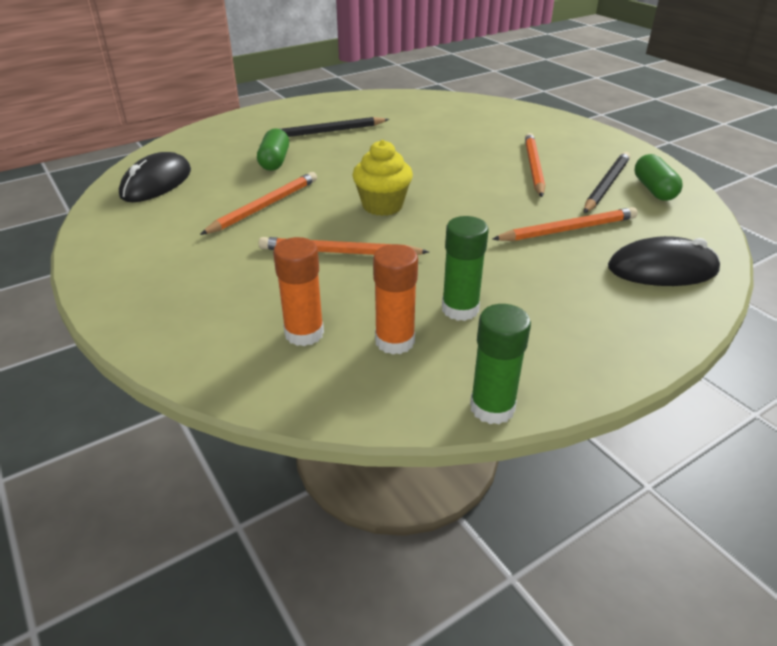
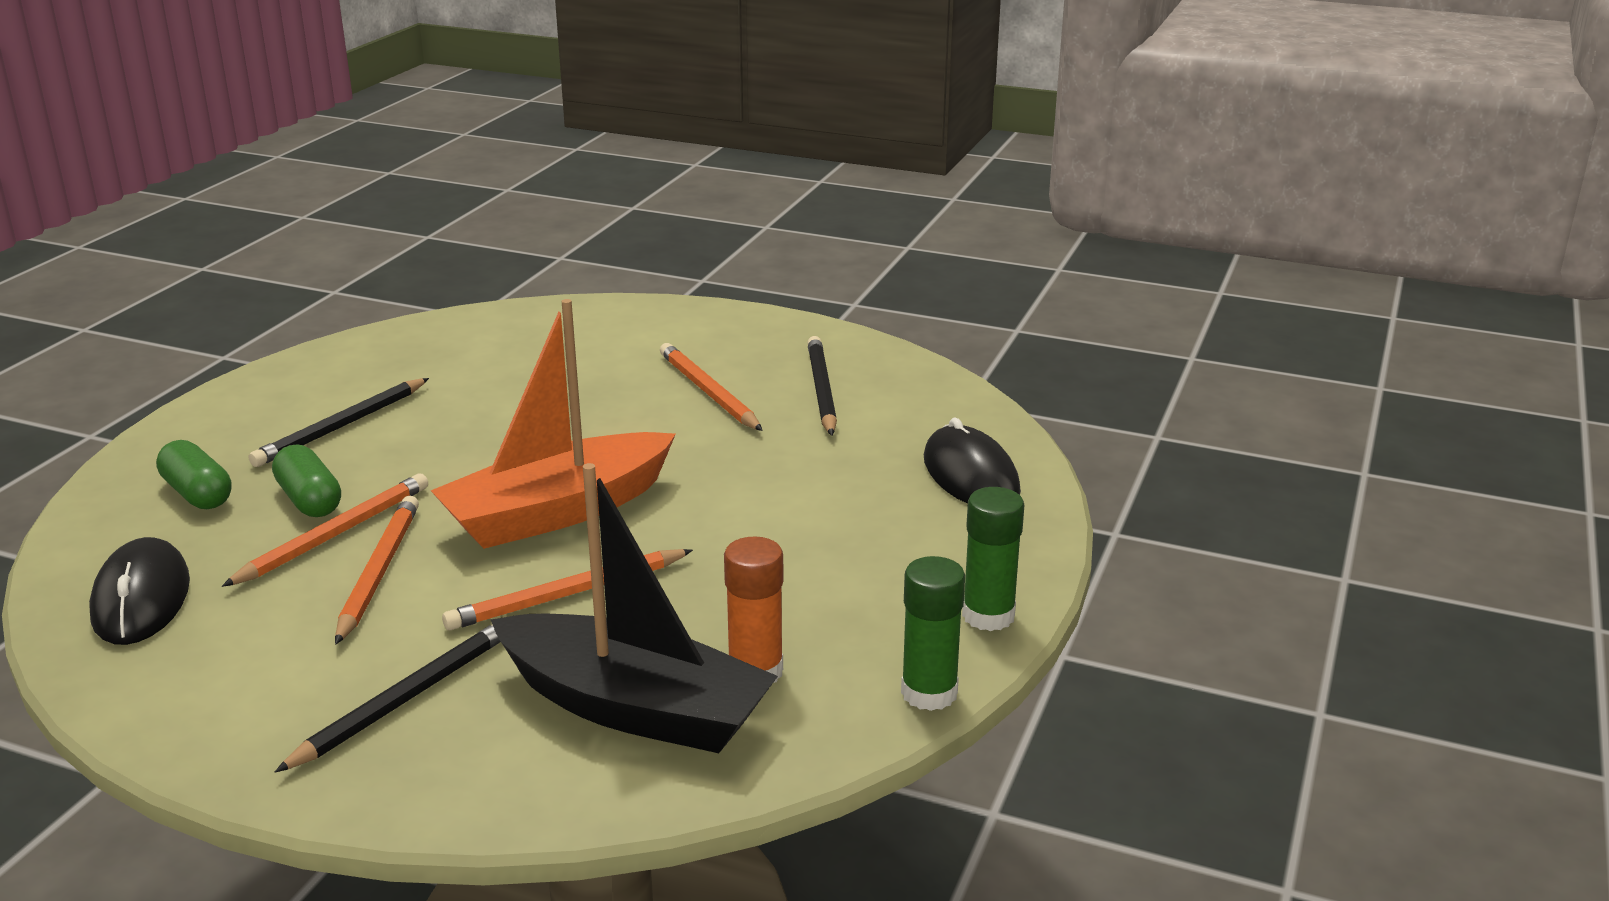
camera: 35 degrees left, 10 degrees down
orange glue stick [273,237,324,346] -> black boat [490,463,778,753]
yellow cupcake [352,140,413,216] -> orange boat [431,299,676,549]
green glue stick [442,216,489,321] -> green glue stick moved to [962,487,1024,631]
orange pencil [492,207,638,241] -> orange pencil moved to [222,474,428,587]
black mouse [608,236,720,286] -> black mouse turned 75 degrees counterclockwise [924,418,1021,504]
green capsule [634,154,683,201] -> green capsule moved to [156,440,232,509]
none -> black pencil [275,625,501,772]

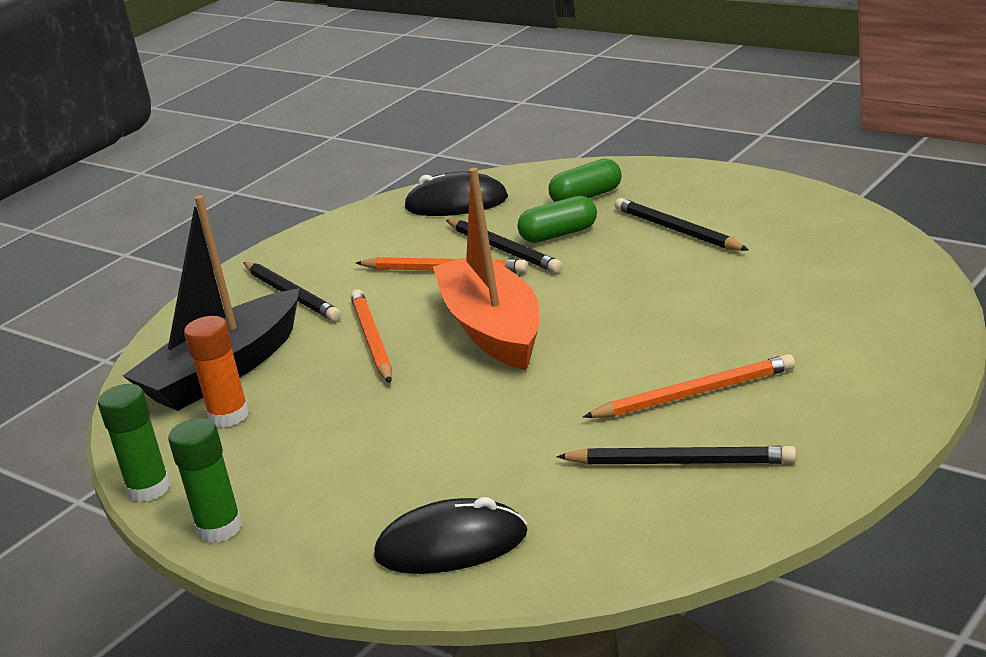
camera: 110 degrees right, 0 degrees up
orange pencil [222,474,428,587] -> black pencil [446,219,563,273]

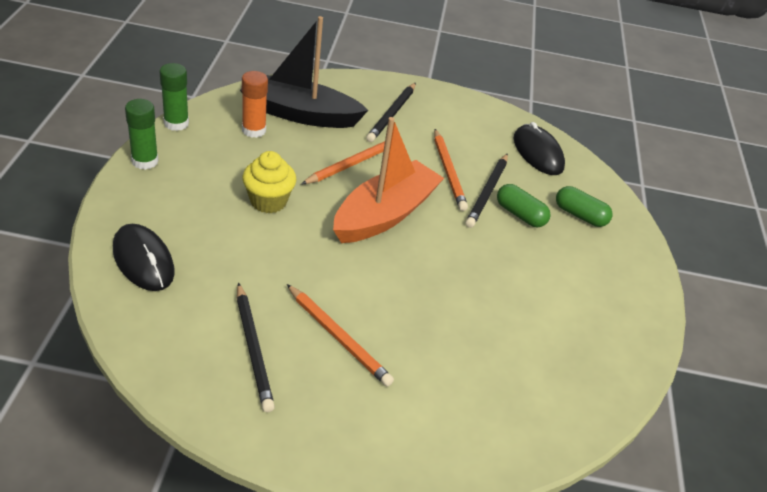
camera: 50 degrees right, 15 degrees up
black pencil [615,198,748,251] -> none
none -> yellow cupcake [242,151,297,213]

